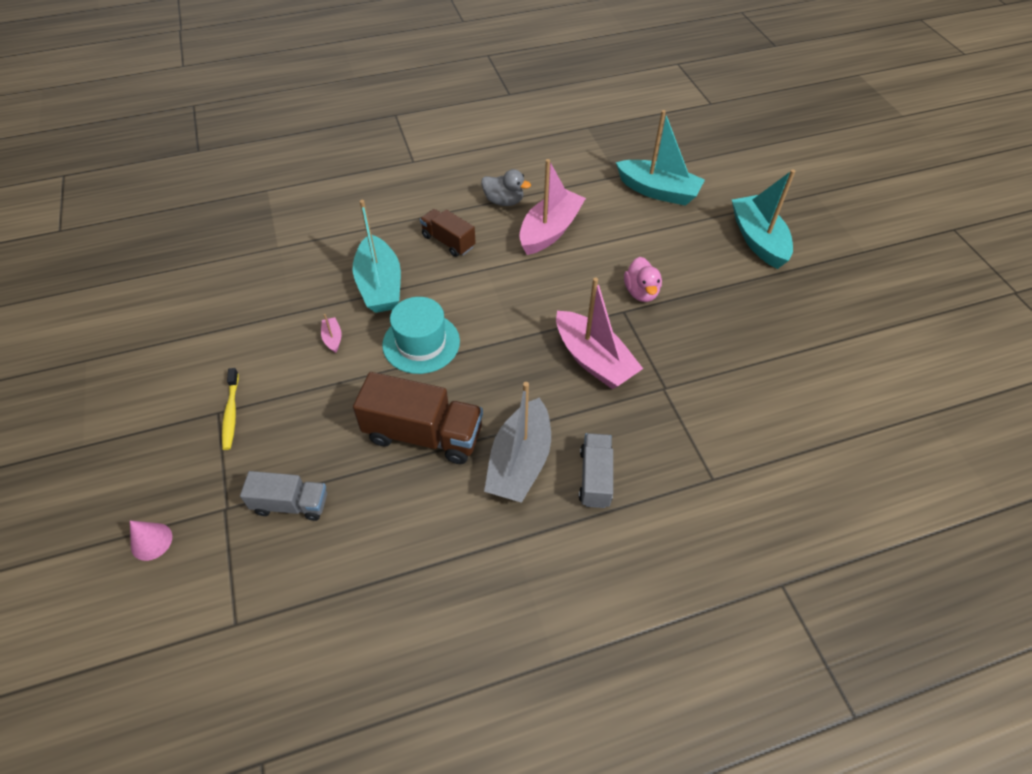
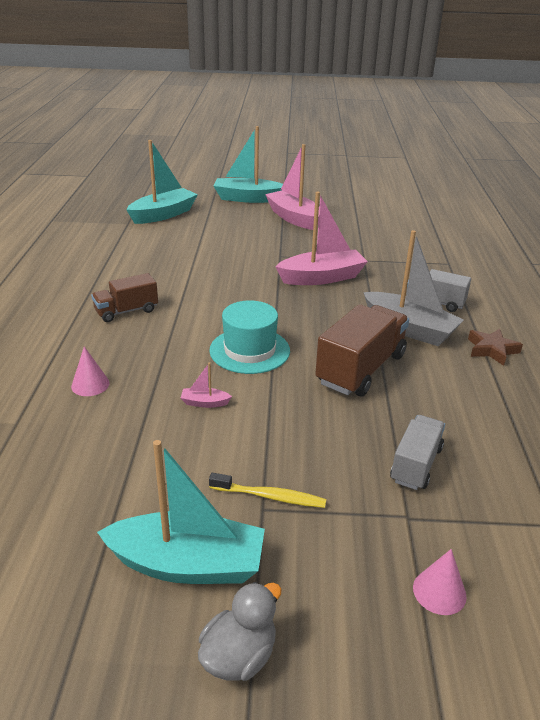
camera: 70 degrees left, 20 degrees down
turquoise boat [353,200,401,313] -> turquoise boat moved to [97,440,265,584]
grey duck [481,169,531,206] -> grey duck moved to [198,582,281,681]
pink boat [519,159,586,255] -> pink boat moved to [265,144,320,230]
pink duck [624,257,662,302] -> none
none -> pink cone [71,346,110,396]
none -> brown star [468,329,523,366]

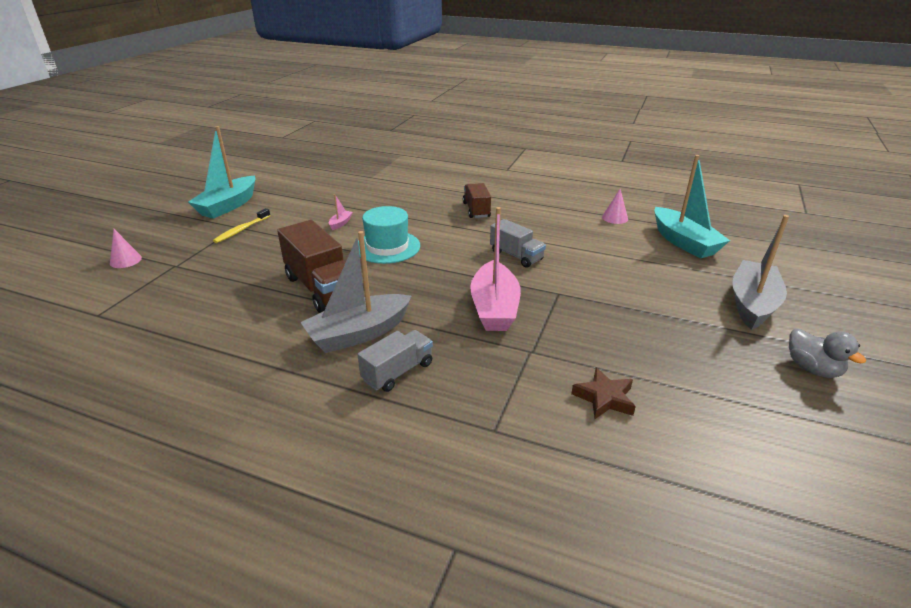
camera: 110 degrees right, 0 degrees up
pink cone [71,346,110,396] -> pink cone moved to [602,189,628,224]
grey duck [198,582,281,681] -> grey duck moved to [789,328,866,378]
turquoise boat [214,126,283,203] -> grey boat [732,215,789,330]
pink boat [265,144,320,230] -> none
grey truck [390,415,445,490] -> grey truck moved to [490,219,546,268]
brown star [468,329,523,366] -> brown star moved to [571,368,636,419]

